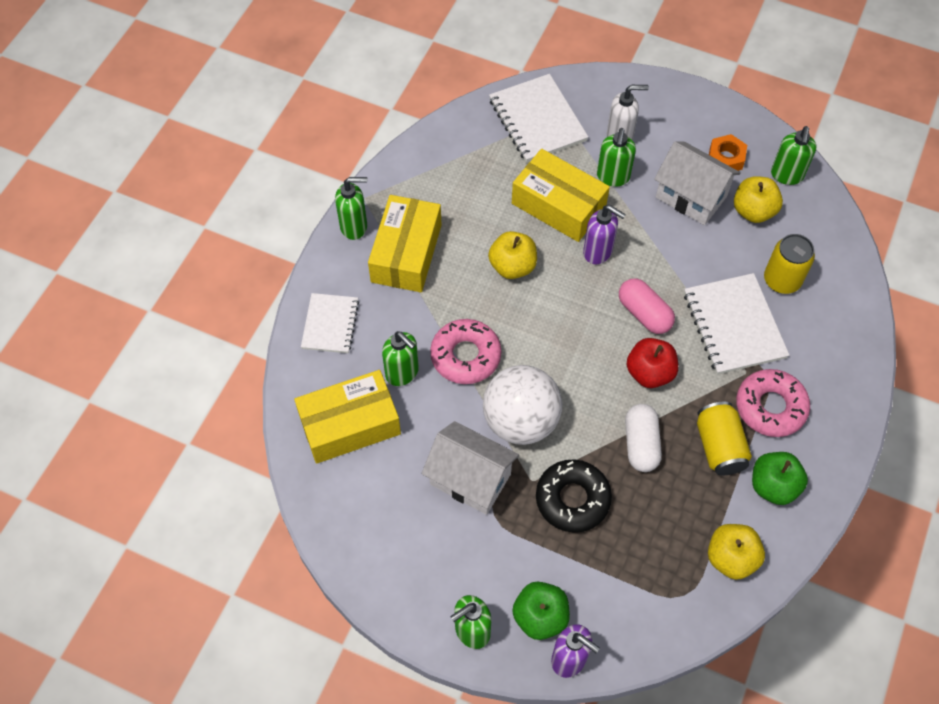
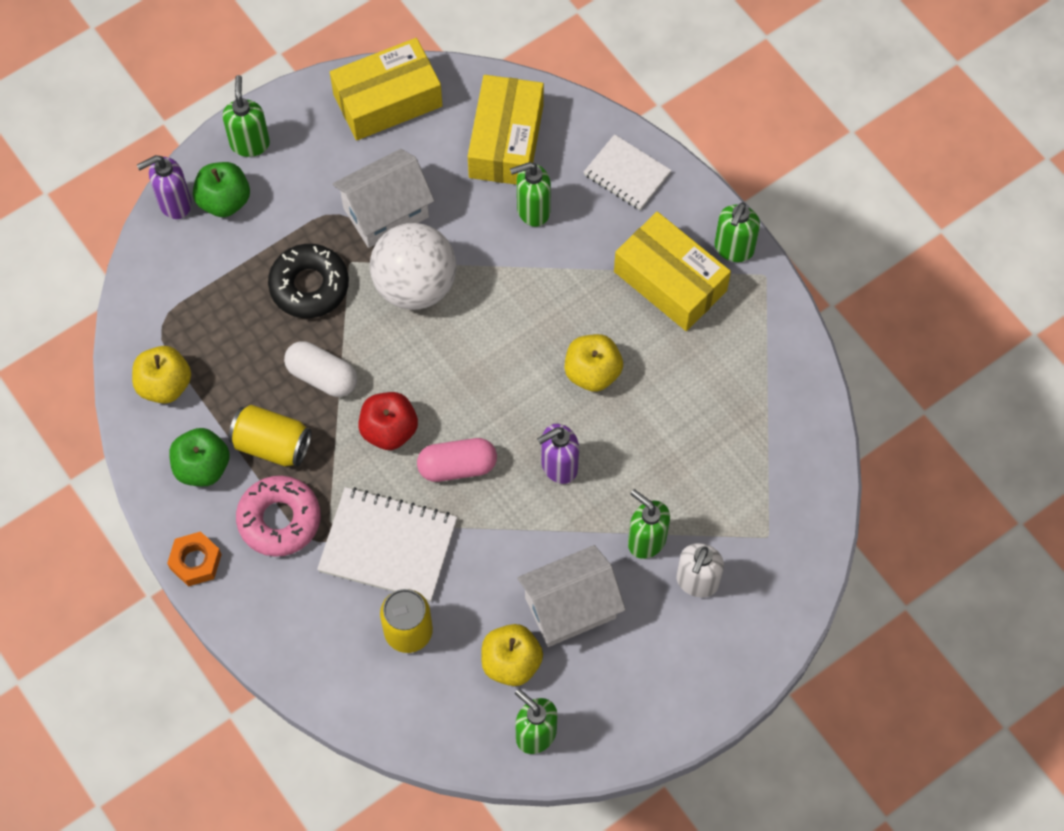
camera: 120 degrees right, 5 degrees up
pink donut [430,319,501,384] -> none
white notebook [489,74,588,163] -> none
yellow box [512,149,610,242] -> yellow box moved to [330,38,442,140]
orange nut [709,134,747,171] -> orange nut moved to [167,531,222,587]

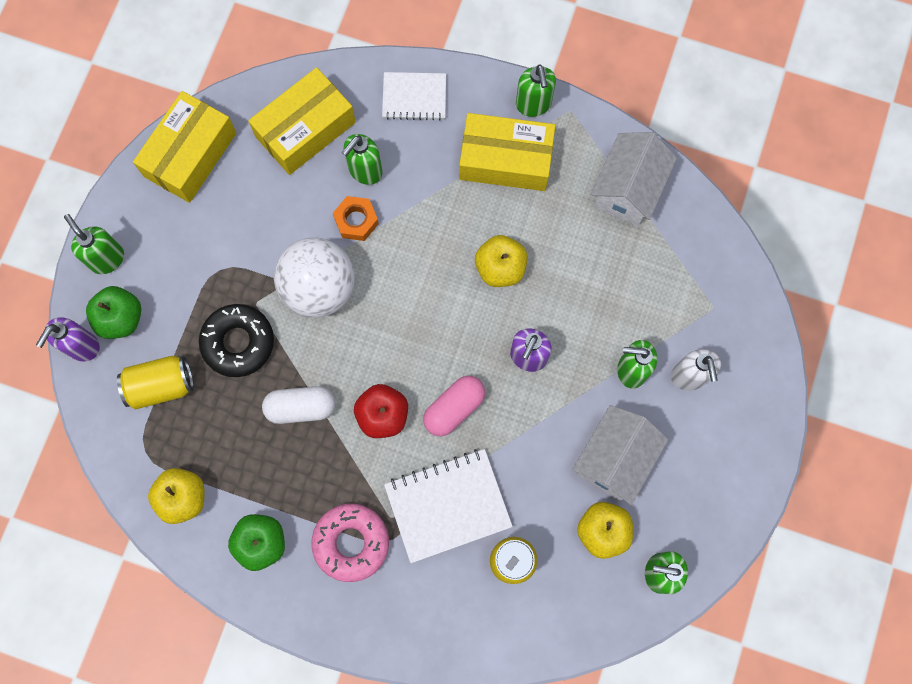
camera: 35 degrees left, 10 degrees up
orange nut [167,531,222,587] -> orange nut moved to [333,196,379,241]
yellow can [228,405,311,467] -> yellow can moved to [117,356,194,410]
white house [332,149,434,248] -> white house moved to [591,132,677,226]
yellow box [468,75,544,185] -> yellow box turned 75 degrees clockwise [248,67,356,175]

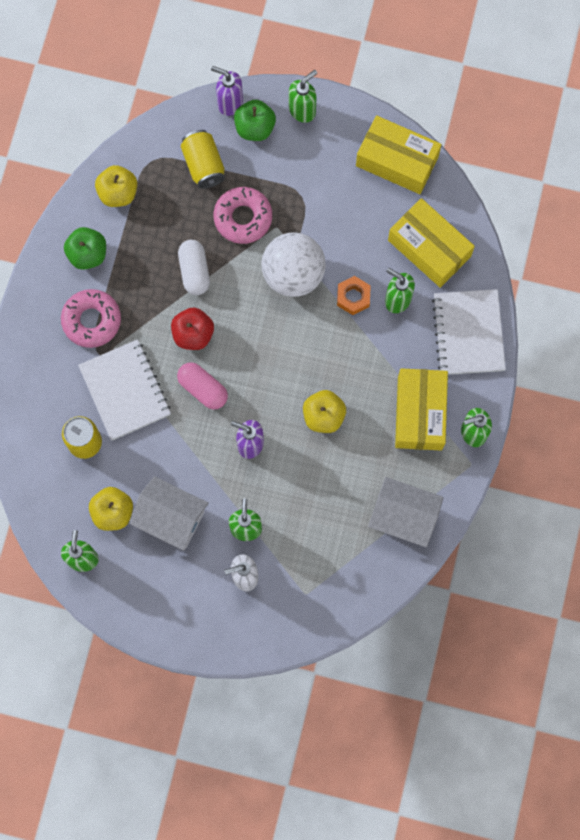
camera: 85 degrees right, 0 degrees up
black donut [199,304,274,377] -> pink donut [213,187,272,244]
white notebook [382,72,446,121] -> white notebook [432,289,506,375], size x1.57

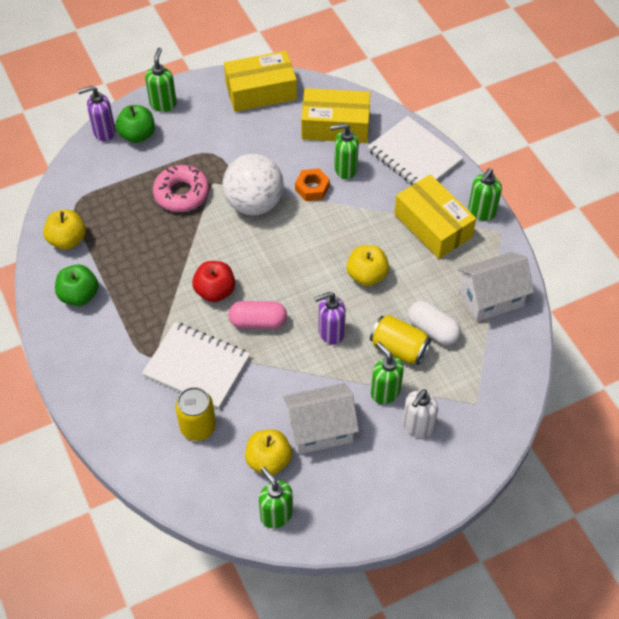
camera: 40 degrees left, 20 degrees down
pink donut [61,289,121,348] -> none
white capsule [178,240,210,295] -> white capsule moved to [408,301,461,345]
yellow can [181,130,225,189] -> yellow can moved to [370,315,431,365]

